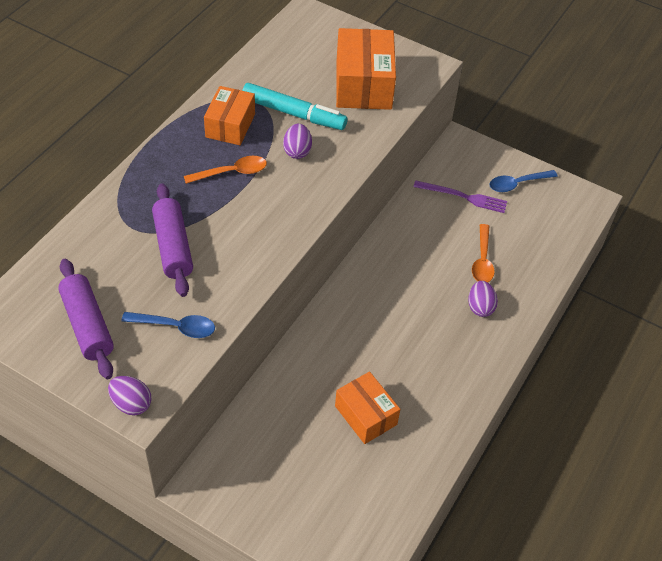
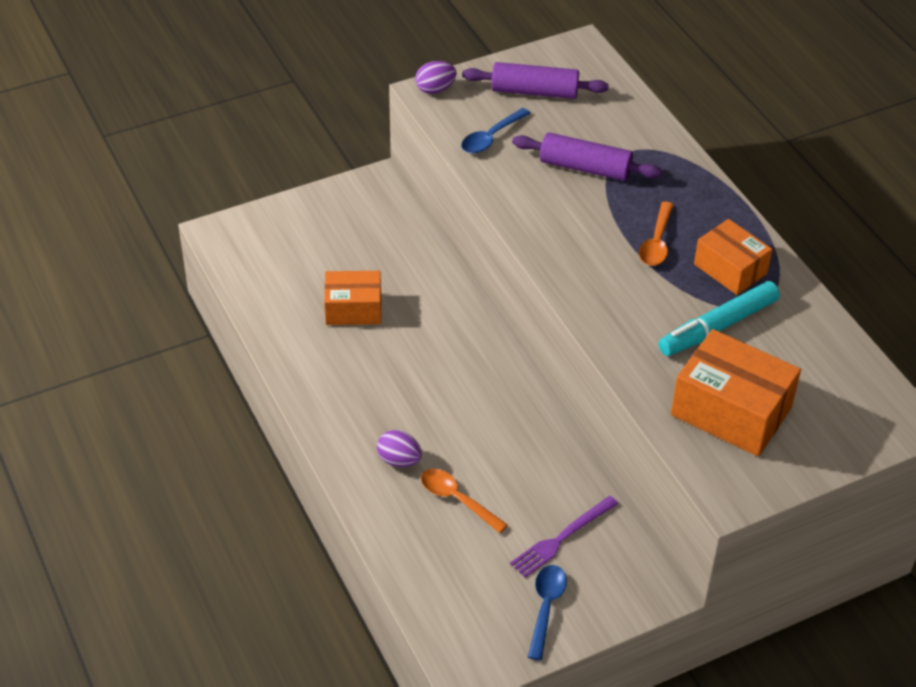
camera: 125 degrees right, 5 degrees down
purple egg [283,123,312,159] -> none

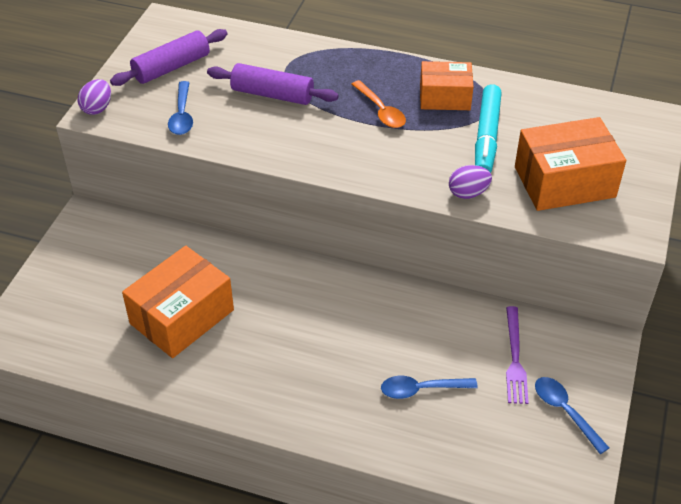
camera: 45 degrees left, 0 degrees up
orange box [324,271,381,325] -> orange box [122,246,234,358], size x1.55
purple egg [377,430,422,467] -> purple egg moved to [449,165,492,199]
orange spoon [421,469,508,533] -> blue spoon [381,376,478,399]
purple rolling pin [512,132,662,181] -> purple rolling pin turned 45 degrees clockwise [207,63,339,105]

